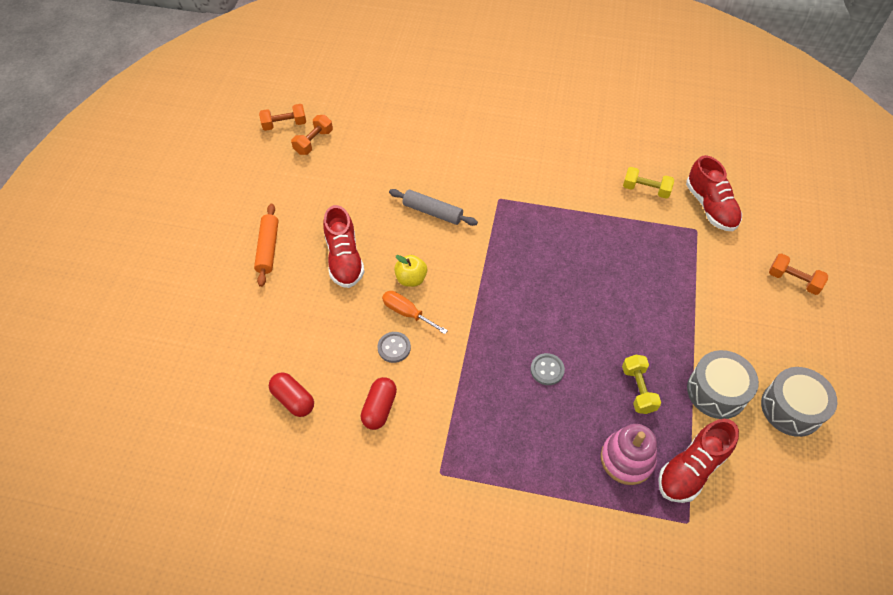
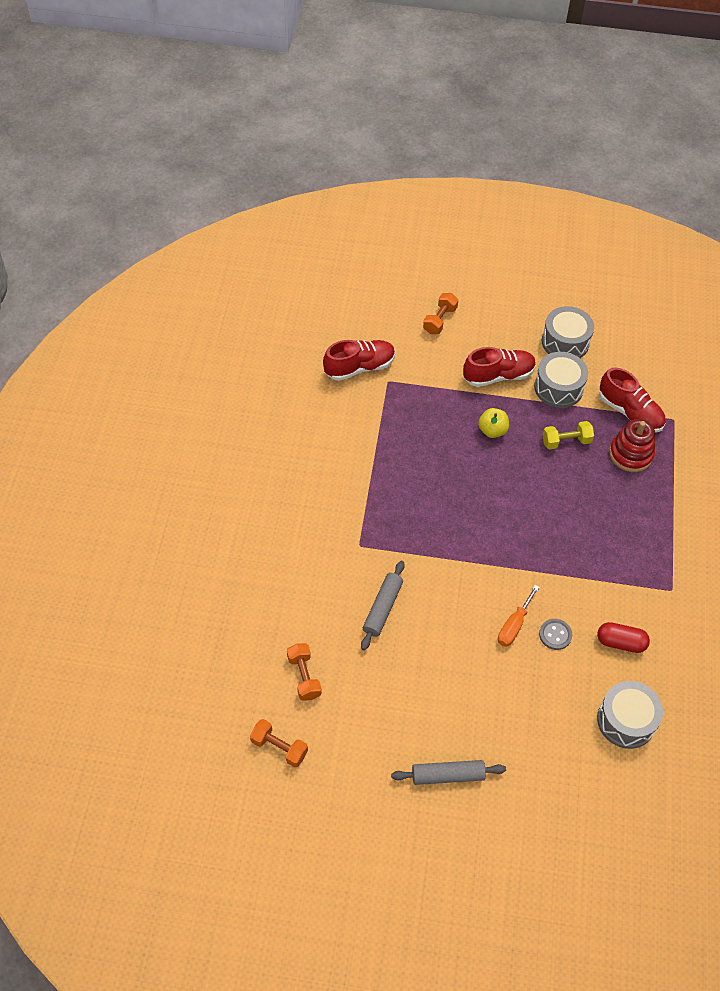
camera: 95 degrees left, 0 degrees up
orange rolling pin [254,204,279,287] -> grey rolling pin [391,760,506,785]
orange dumbbell [259,104,306,131] -> orange dumbbell moved to [287,643,322,701]
red capsule [269,372,314,417] -> grey drum [597,681,663,749]
red shoe [323,205,365,288] -> red shoe moved to [463,347,536,387]
yellow apple [394,255,427,287] -> yellow apple moved to [478,408,509,438]
grey button [530,353,565,385] -> none
pink stacking toy [601,424,657,485] -> red stacking toy [609,419,655,472]
yellow dumbbell [623,167,674,199] -> none

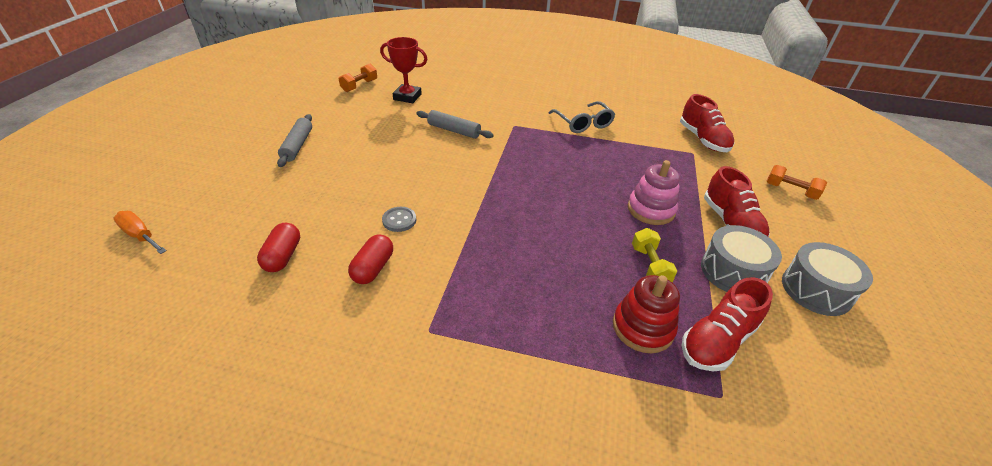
camera: 95 degrees right, 15 degrees down
orange dumbbell [287,643,322,701] -> red trophy [380,37,428,103]
yellow apple [478,408,509,438] -> pink stacking toy [628,160,680,225]
orange screwdriver [498,585,539,647] -> orange screwdriver moved to [113,211,167,254]
grey drum [597,681,663,749] -> red capsule [257,223,300,272]
none -> grey glasses [549,101,615,133]

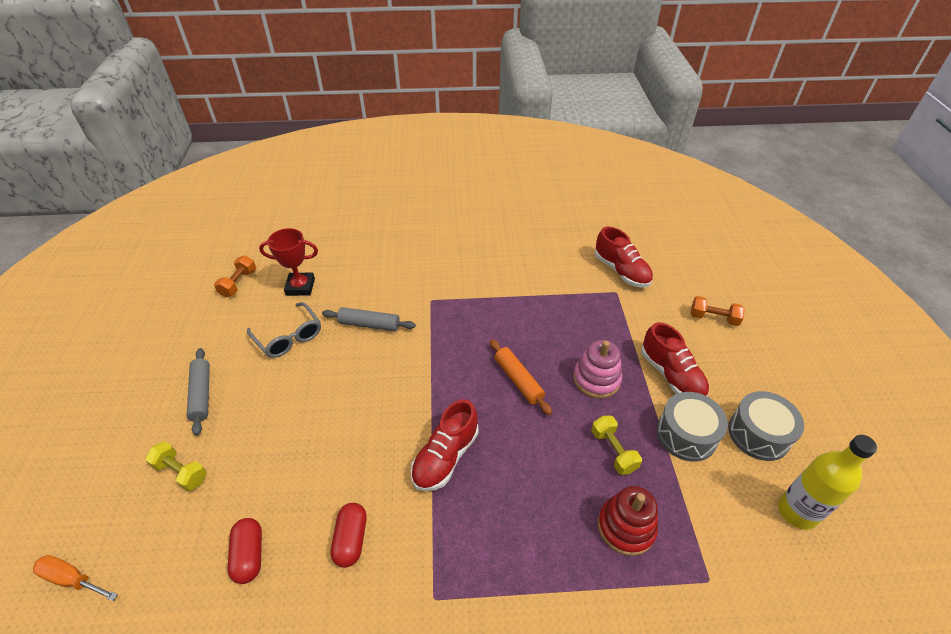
camera: 15 degrees left, 5 degrees up
grey button [382,207,416,232] -> none
grey glasses [549,101,615,133] -> grey glasses moved to [247,302,321,358]
red shoe [682,277,773,371] -> red shoe moved to [411,399,479,491]
none -> yellow dumbbell [145,441,207,492]
none -> orange rolling pin [490,339,552,415]
none -> yellow bottle [778,435,877,530]

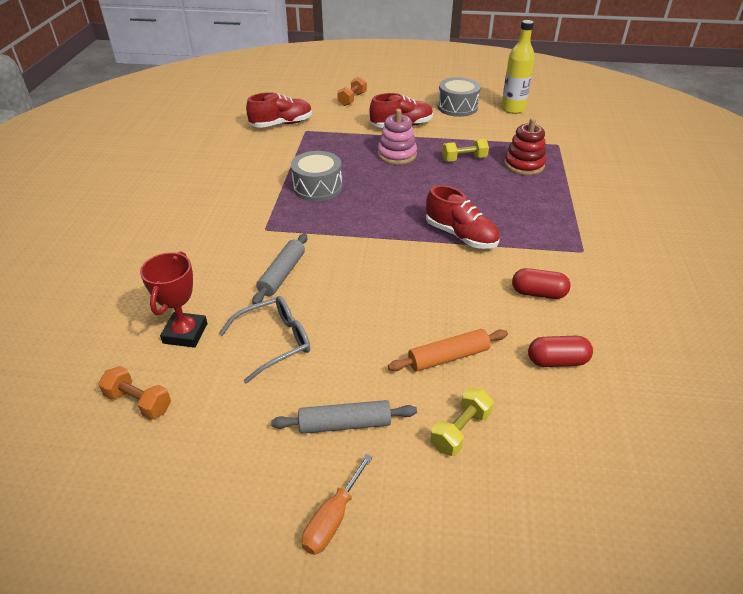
camera: 80 degrees left, 5 degrees down
orange screwdriver [33,555,118,601] -> orange screwdriver moved to [302,454,373,555]
orange rolling pin [490,339,552,415] -> orange rolling pin moved to [388,329,508,372]
grey drum [657,392,728,462] -> grey drum moved to [291,151,342,201]

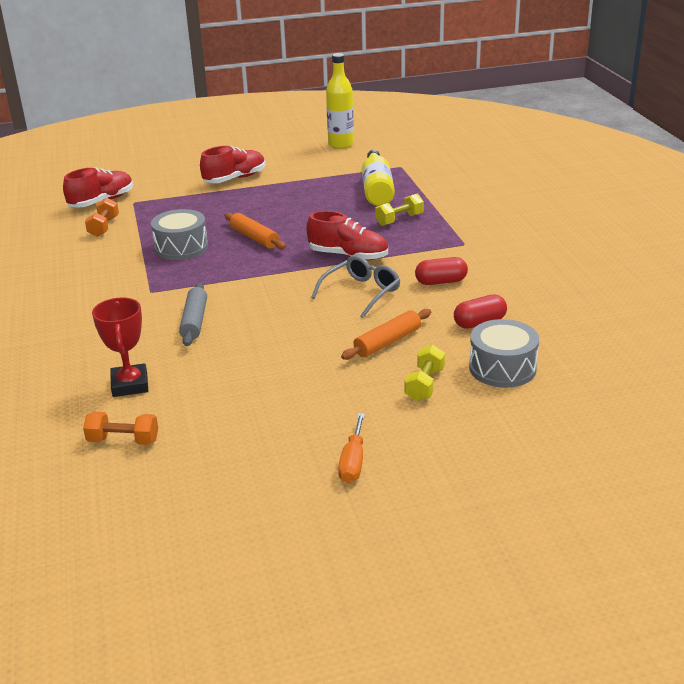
camera: 20 degrees left, 10 degrees down
grey glasses [219,296,310,383] -> grey glasses moved to [311,255,400,318]
grey rolling pin [271,400,417,434] -> none
orange dumbbell [337,77,367,106] -> orange dumbbell moved to [85,198,119,237]
pink stacking toy [378,109,417,165] -> none
grey drum [438,77,481,117] -> grey drum moved to [469,319,539,388]
yellow dumbbell [442,139,489,162] -> yellow dumbbell moved to [375,194,424,226]
red stacking toy [504,118,546,175] -> yellow bottle [362,150,395,206]
none -> orange rolling pin [224,213,286,249]

